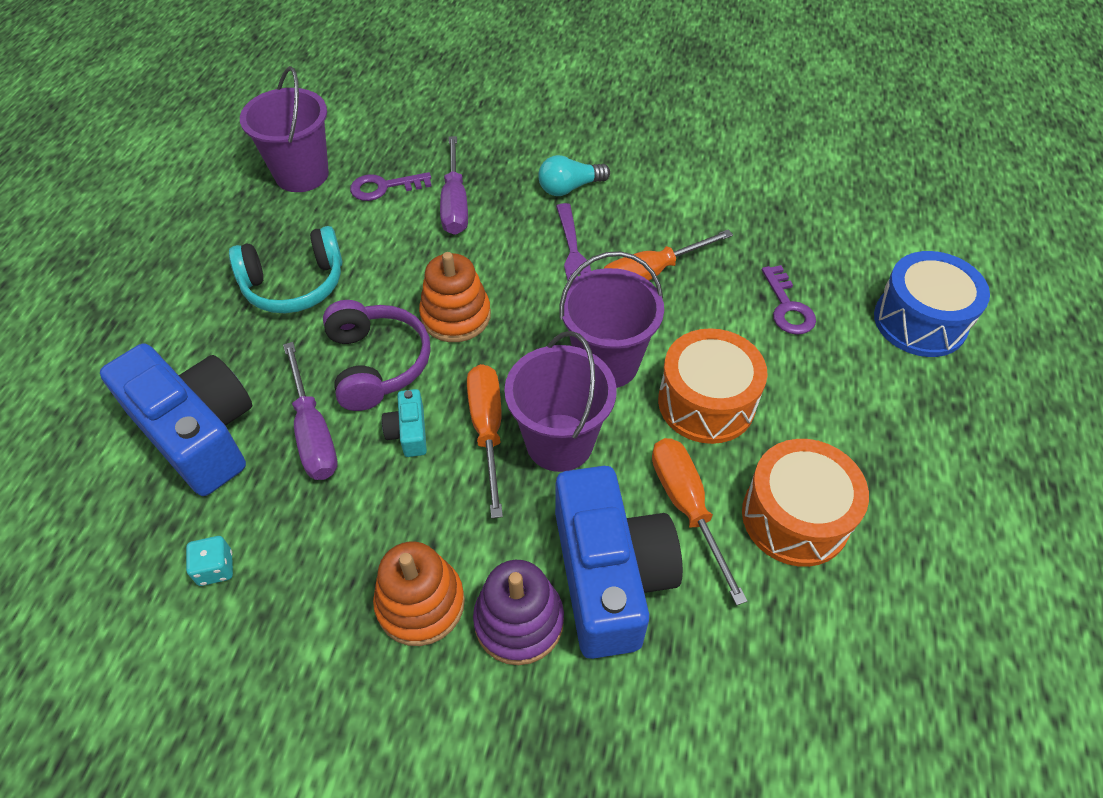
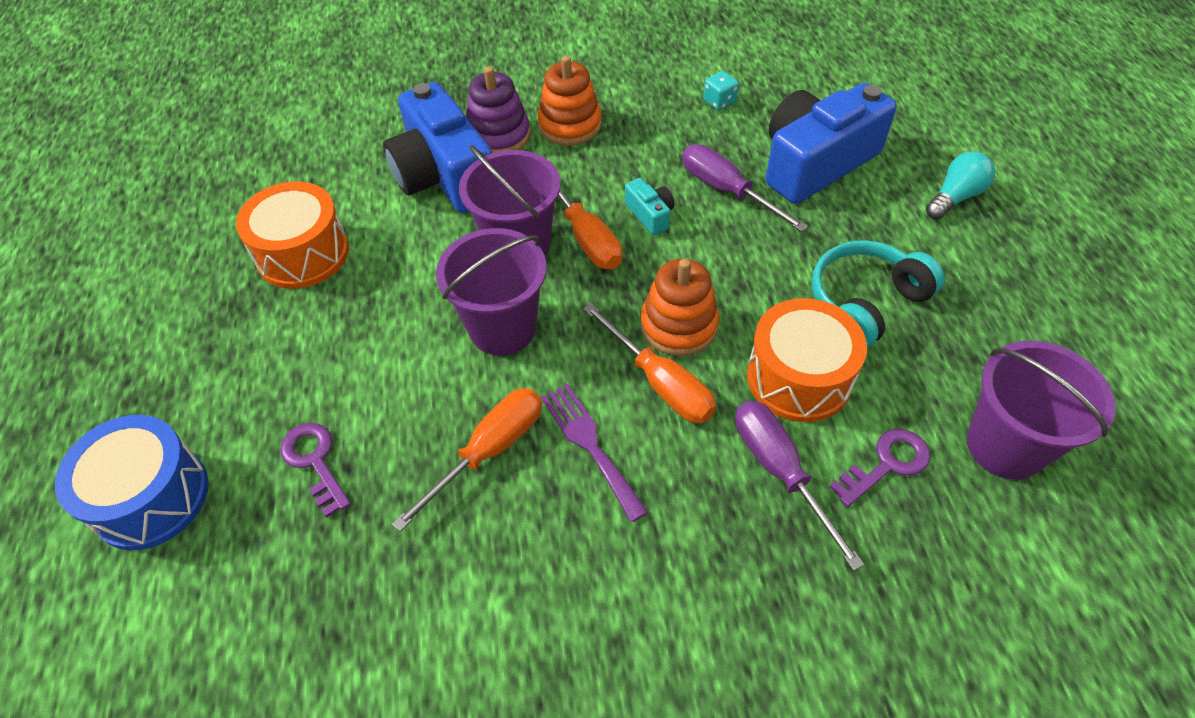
camera: 160 degrees right, 0 degrees up
blue camera [100,344,252,496] -> blue camera turned 120 degrees clockwise [765,83,897,204]
purple headphones [323,300,431,411] -> none
turquoise light bulb [538,155,610,196] -> turquoise light bulb moved to [926,151,995,220]
orange screwdriver [652,438,747,605] -> orange screwdriver moved to [583,303,716,423]
orange drum [658,328,768,444] -> orange drum moved to [747,298,867,422]

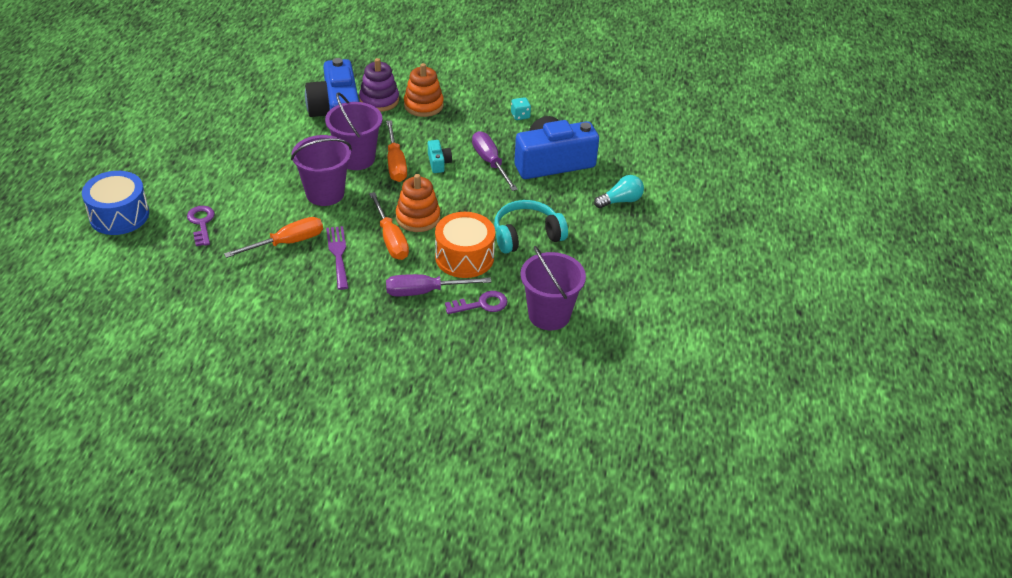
camera: 15 degrees right, 10 degrees down
orange drum [236,181,349,289] -> none
purple screwdriver [735,401,864,571] -> purple screwdriver turned 90 degrees counterclockwise [386,274,491,296]

